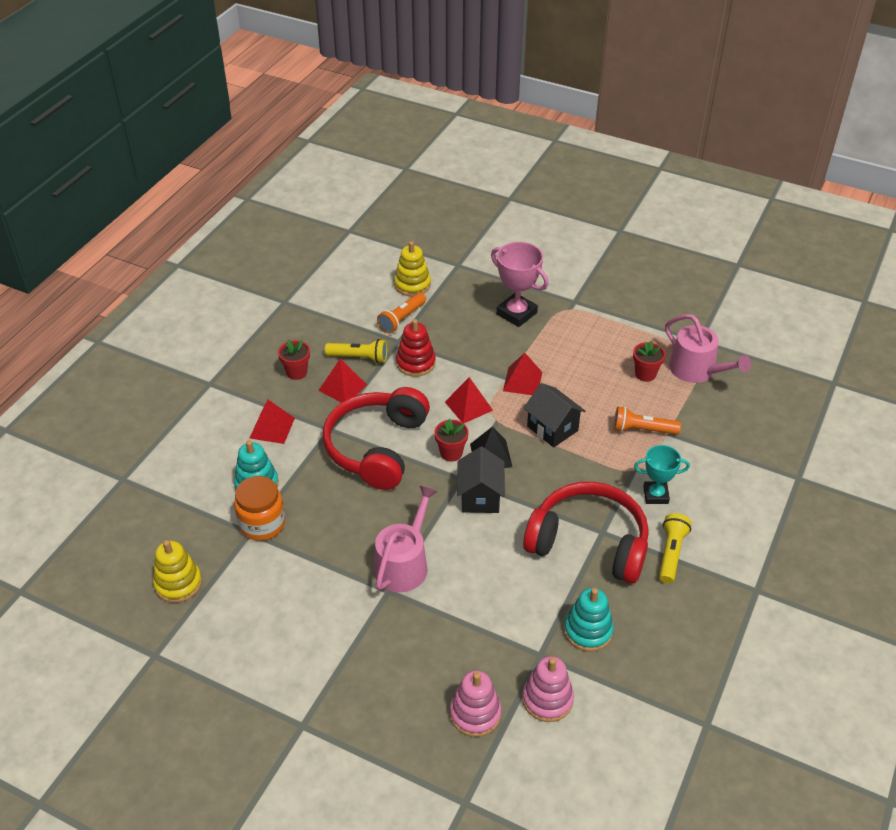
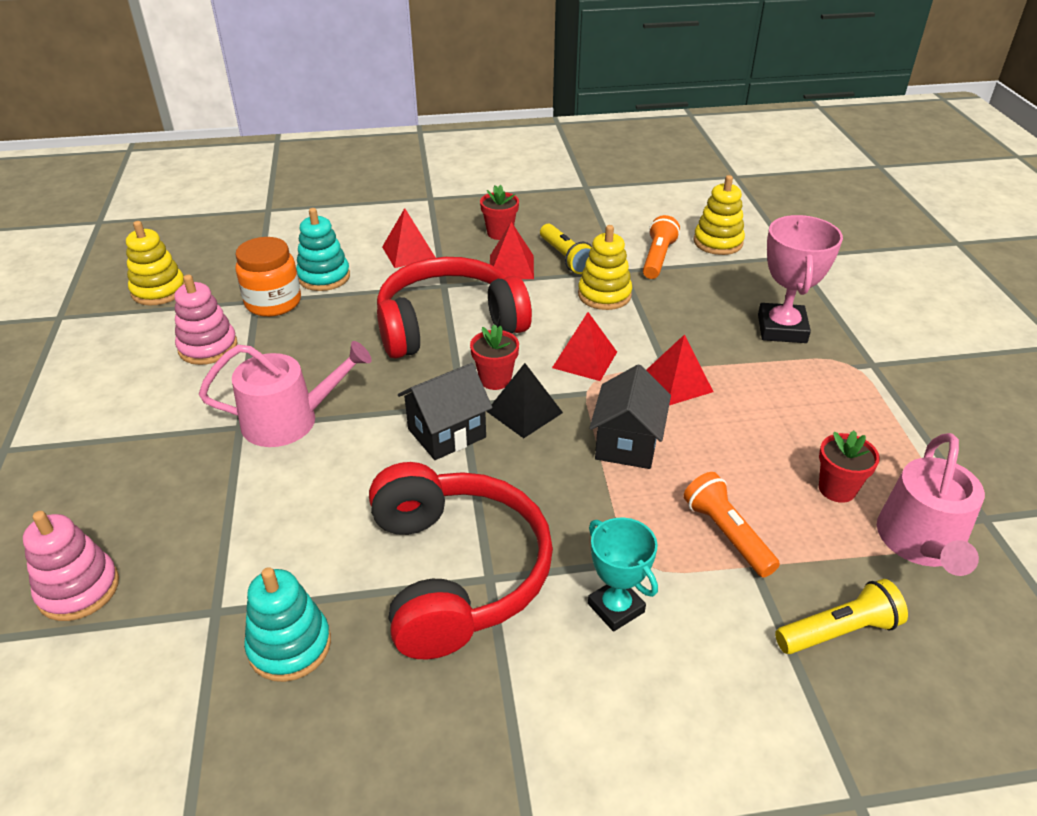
camera: 55 degrees right, 5 degrees down
orange flashlight [377,293,426,333] -> orange flashlight turned 105 degrees clockwise [643,215,680,279]
red stacking toy [396,319,436,377] -> yellow stacking toy [578,225,632,310]
pink stacking toy [522,656,574,722] -> pink stacking toy moved to [174,275,238,365]
yellow flashlight [659,513,691,584] -> yellow flashlight moved to [775,579,908,654]

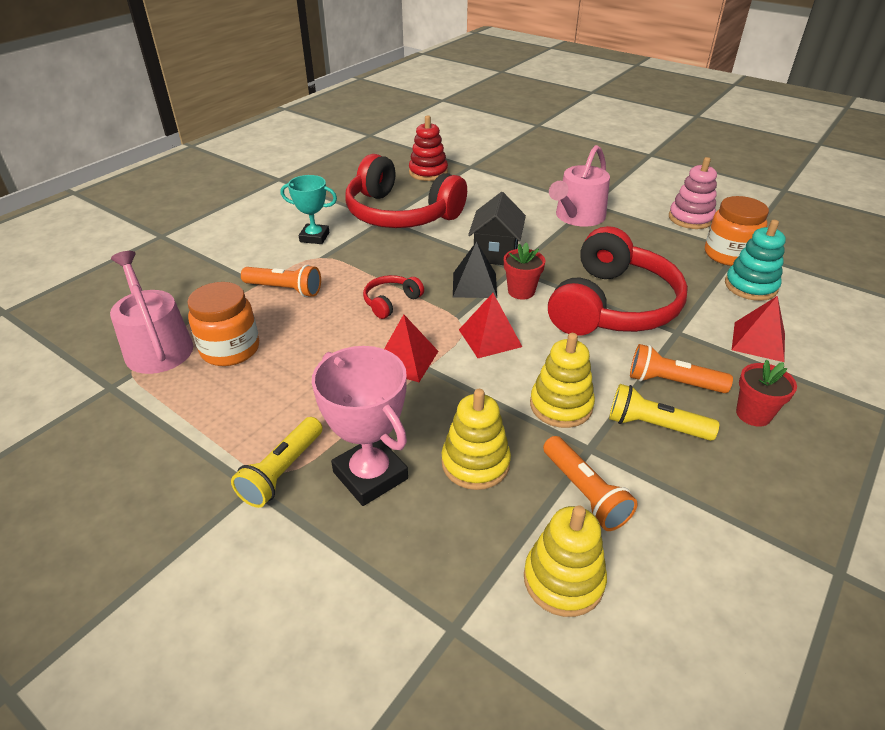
camera: 135 degrees right, 0 degrees up
pink stacking toy [23,511,119,621] -> none
yellow stacking toy [126,221,185,306] -> yellow stacking toy moved to [441,389,511,490]
turquoise stacking toy [244,567,331,682] -> red stacking toy [409,115,448,181]
red pyramid [490,222,534,279] -> orange flashlight [630,344,733,393]
black house [589,365,671,469] -> red headphones [363,275,424,319]
yellow flashlight [775,579,908,654] -> yellow flashlight moved to [231,417,323,508]
red flower pot [819,431,880,503] -> orange jar [187,282,259,366]

